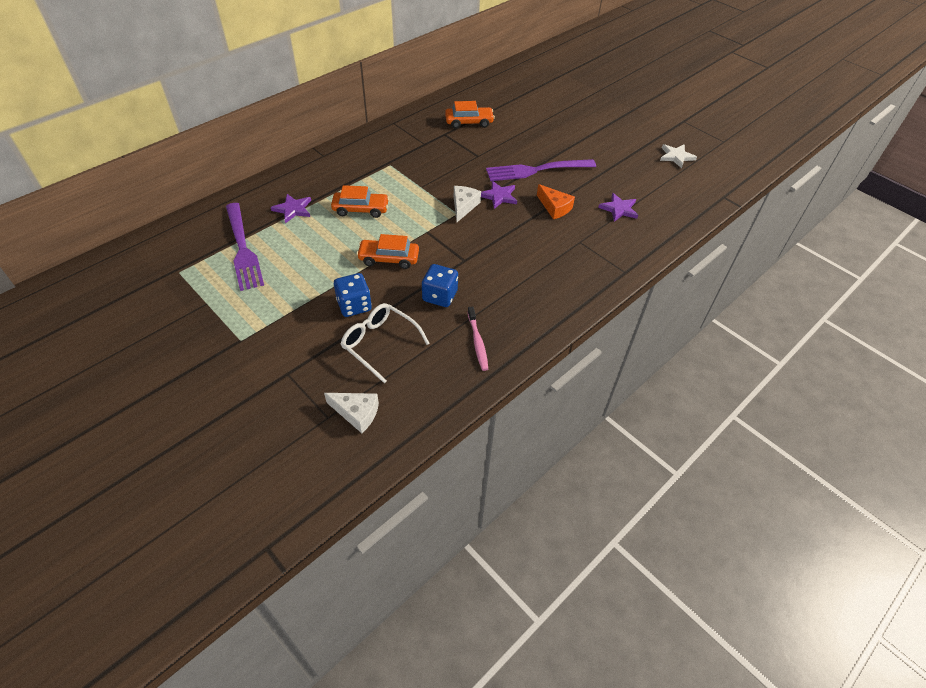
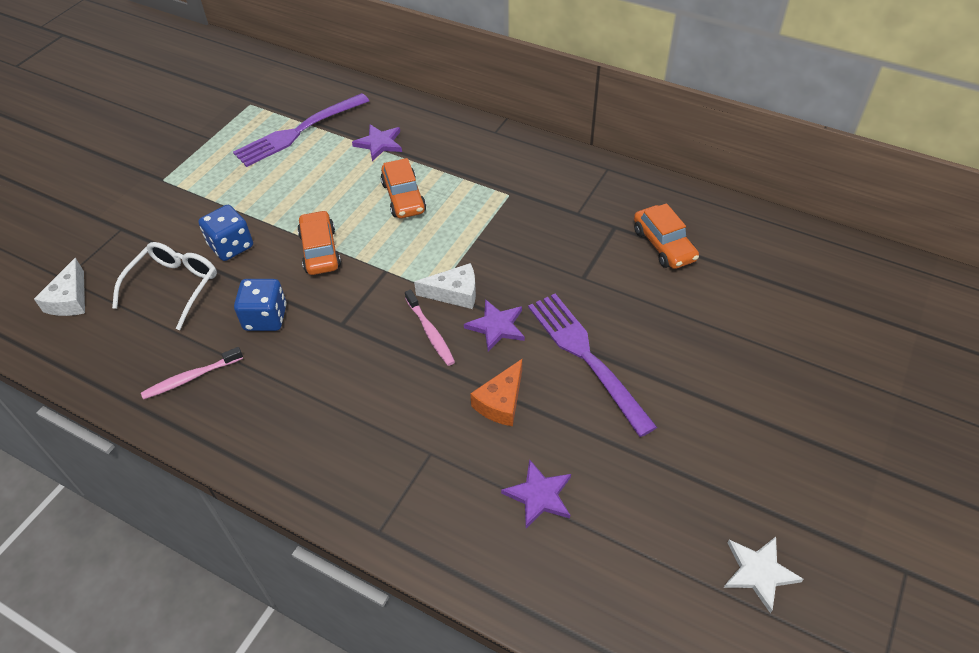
camera: 75 degrees right, 0 degrees up
none -> pink toothbrush [405,289,455,366]

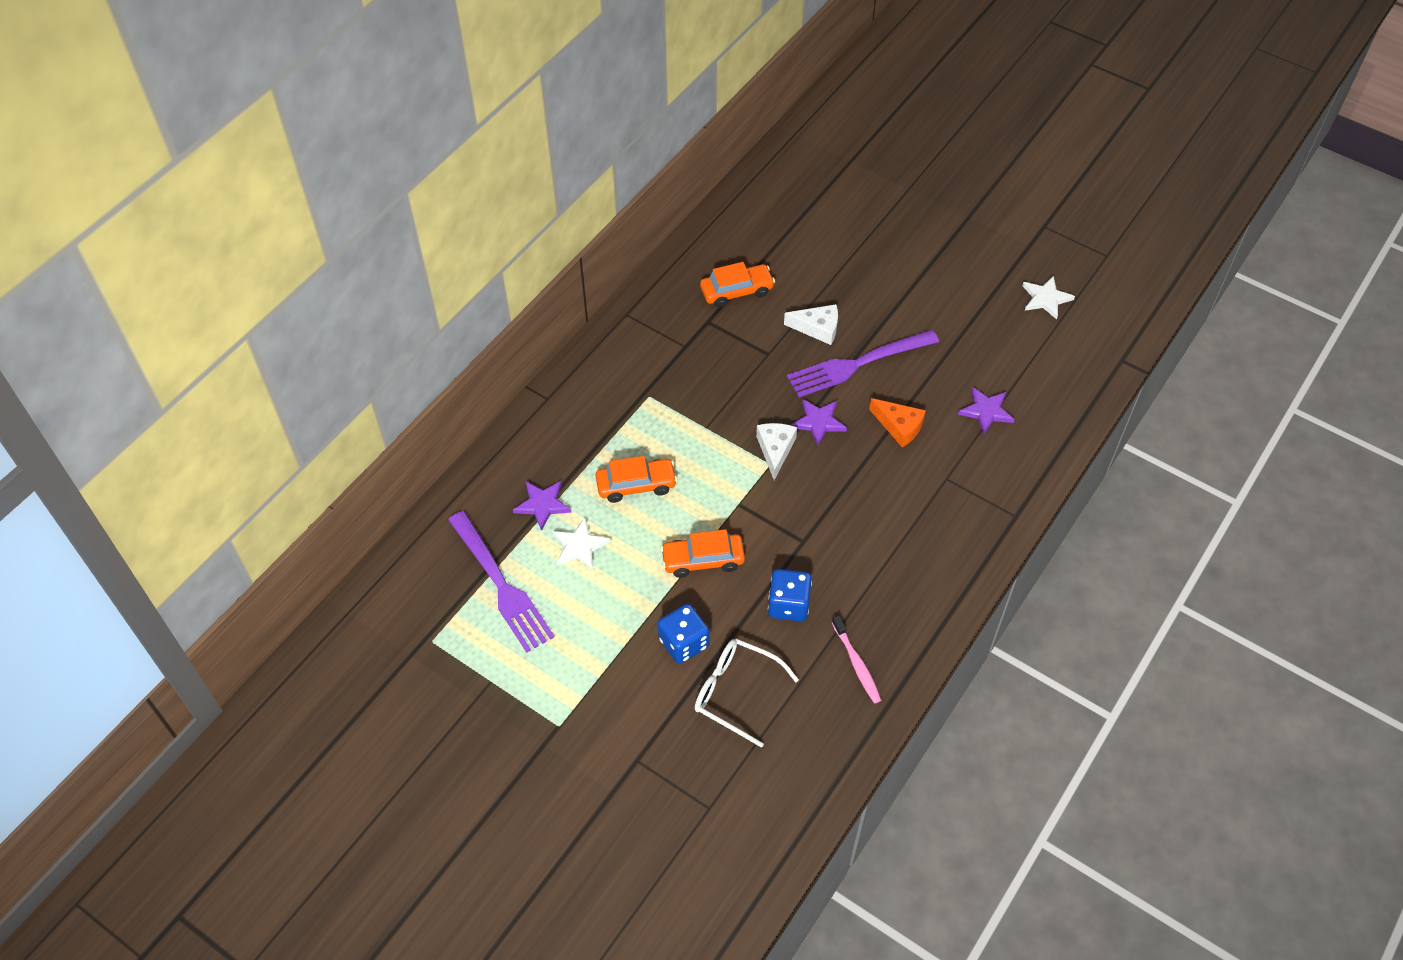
camera: 85 degrees left, 5 degrees up
white cheese [34,258,85,316] -> white cheese moved to [784,304,838,345]
pink toothbrush [405,289,455,366] -> none
none -> white star [552,518,611,570]

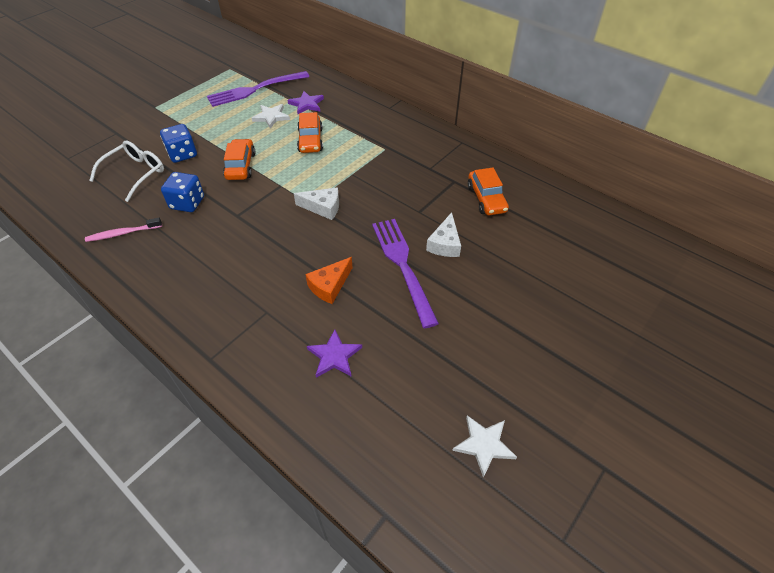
camera: 95 degrees right, 5 degrees down
purple star [791,399,847,446] -> none

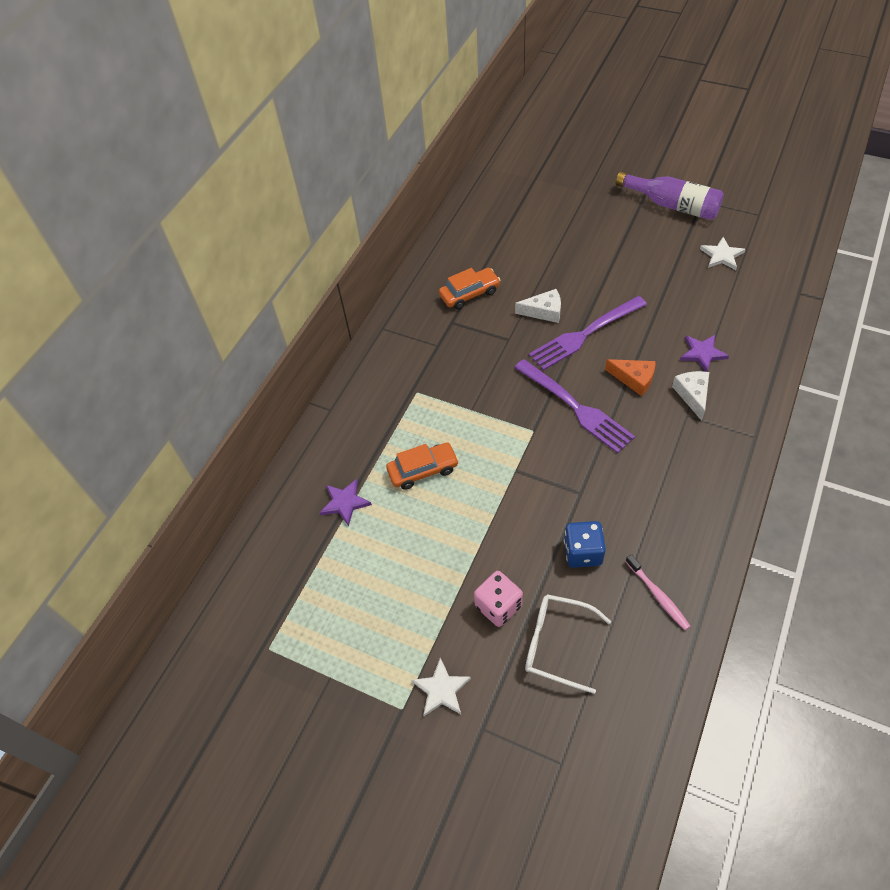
camera: 100 degrees left, 5 degrees up
blue dice [160,124,197,163] -> pink dice [474,571,523,627]
purple fork [207,71,309,107] -> purple fork moved to [514,359,635,453]
orange car [223,139,255,180] -> none
white star [251,104,290,129] -> white star moved to [411,658,471,716]
white cheese [294,187,339,220] -> white cheese moved to [672,371,709,421]
none -> purple bottle [616,172,724,220]

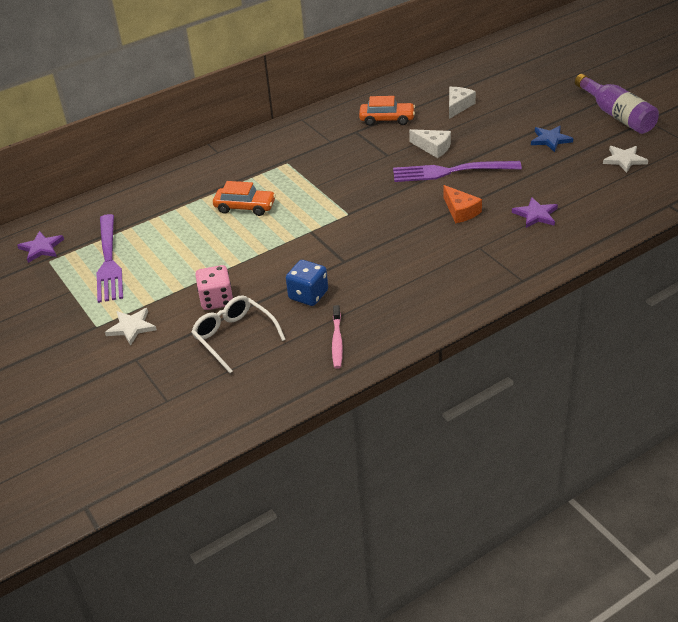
camera: 30 degrees right, 15 degrees down
purple star [319,479,372,527] -> purple star moved to [17,231,64,263]
purple fork [514,359,635,453] -> purple fork moved to [97,214,123,303]
white cheese [672,371,709,421] -> white cheese moved to [449,87,476,119]
none -> blue star [531,126,574,152]

